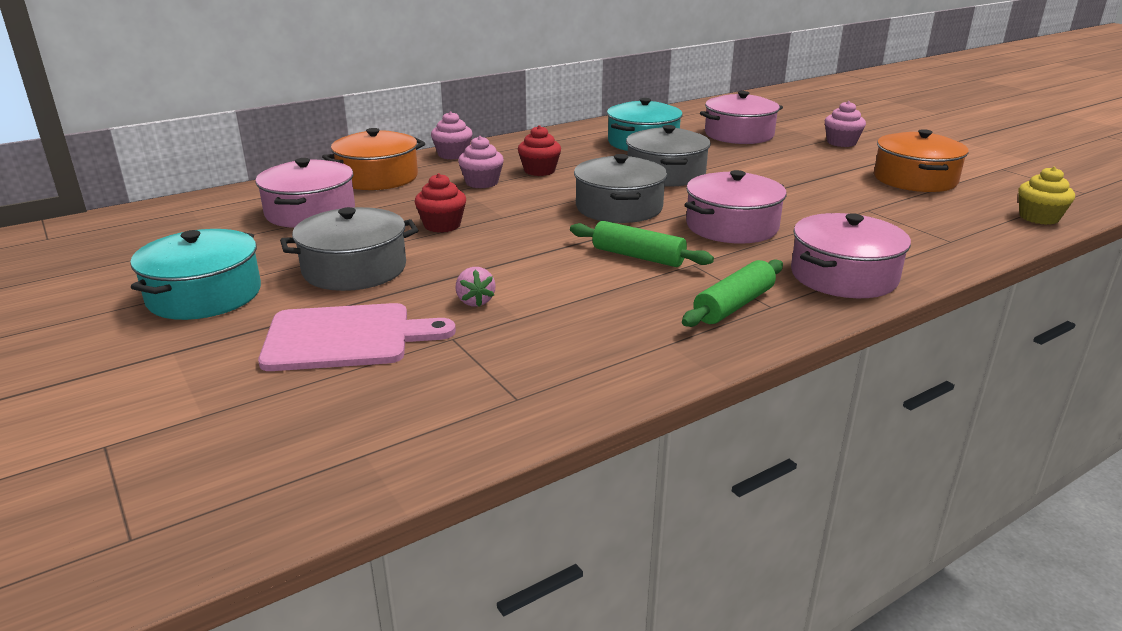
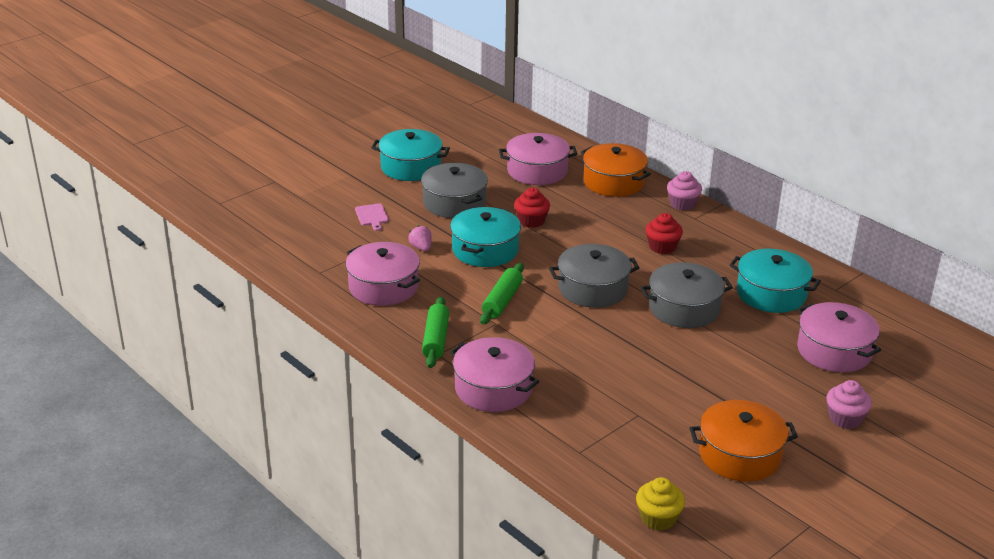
camera: 80 degrees right, 5 degrees up
pink cutting board [258,303,456,371] -> pink cutting board [355,203,389,231], size x0.48
pink strawberry [456,267,496,307] -> pink strawberry turned 90 degrees clockwise [408,225,432,251]
pink cupcake [458,136,504,188] -> none
green rolling pin [682,259,783,327] -> green rolling pin turned 60 degrees clockwise [422,297,449,368]
pink pot [685,170,786,244] -> pink pot moved to [346,242,420,306]
none -> turquoise pot [450,207,521,267]

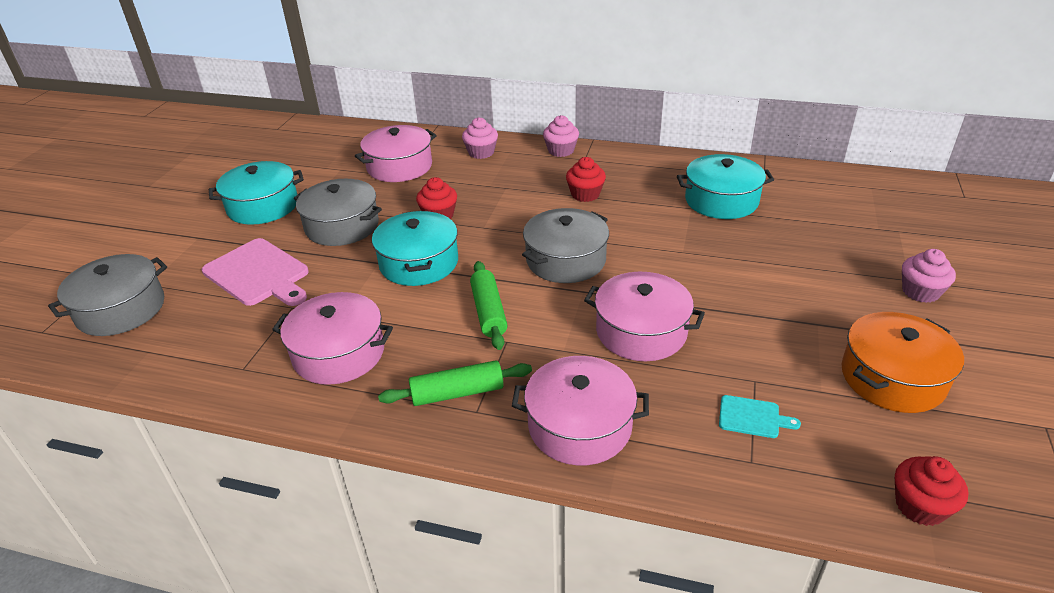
camera: 30 degrees left, 5 degrees up
pink cutting board [355,203,389,231] -> pink cutting board [202,238,309,306], size x2.07
pink strawberry [408,225,432,251] -> none
green rolling pin [422,297,449,368] -> green rolling pin turned 75 degrees counterclockwise [378,360,532,406]
orange pot [581,143,651,197] -> pink cupcake [462,117,498,159]
yellow cupcake [636,477,685,531] -> red cupcake [895,456,968,526]
grey pot [641,262,733,328] -> grey pot moved to [48,254,167,336]
pink pot [797,302,881,372] -> pink pot moved to [584,272,705,361]
none -> turquoise cutting board [719,395,801,438]

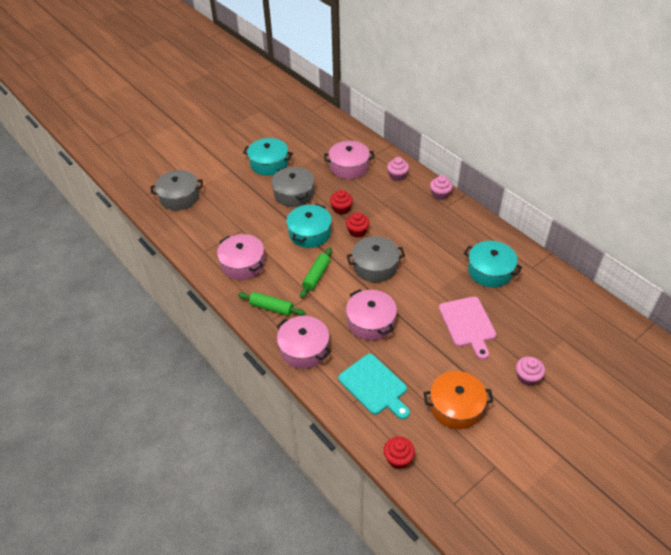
camera: 35 degrees right, 10 degrees up
pink cutting board [202,238,309,306] -> pink cutting board moved to [439,296,496,360]
red cupcake [566,157,606,202] -> red cupcake moved to [346,212,369,237]
turquoise cutting board [719,395,801,438] -> turquoise cutting board [338,354,410,419], size x2.07

